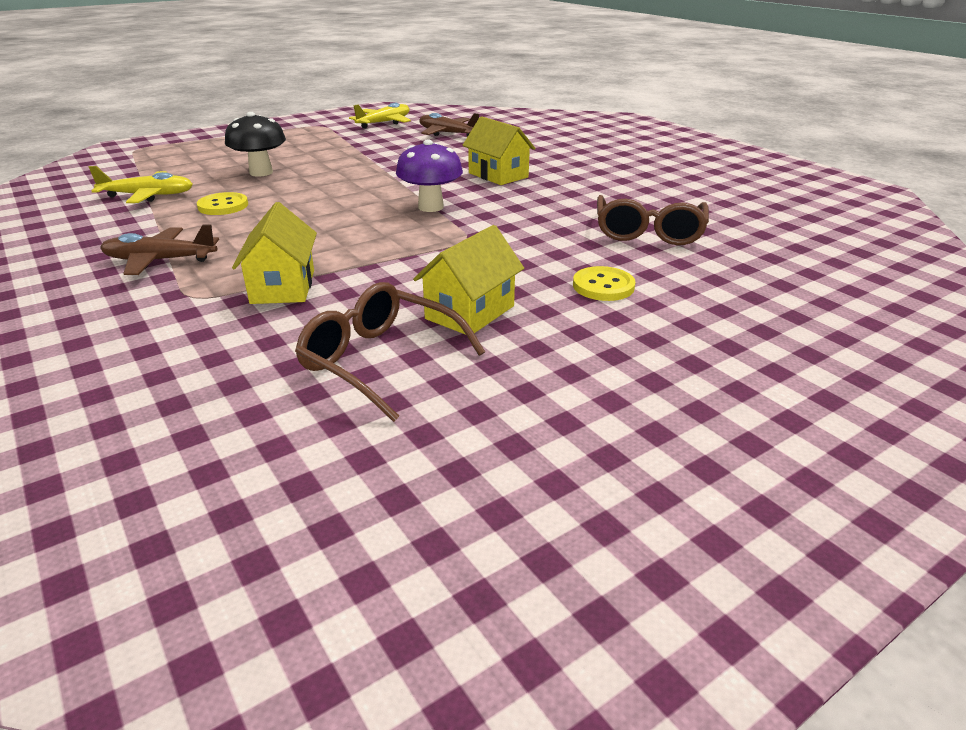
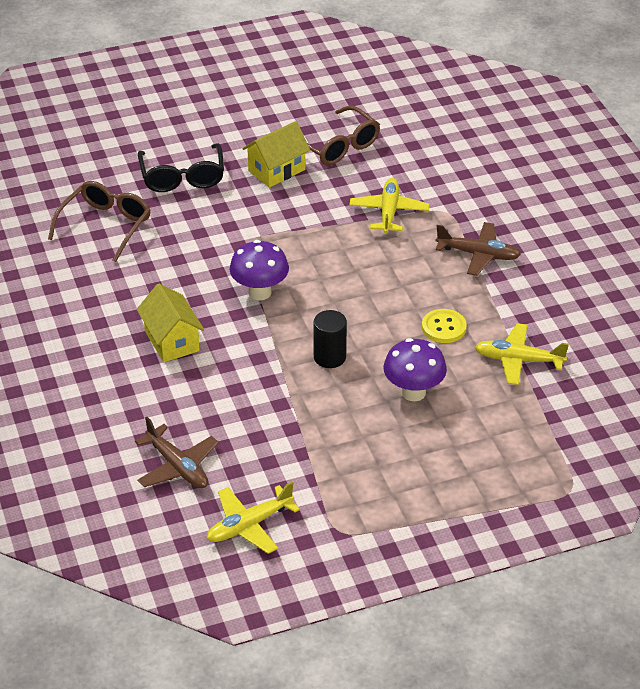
camera: 165 degrees left, 10 degrees up
black mushroom [225,112,286,177] -> purple mushroom [384,338,447,401]
yellow house [232,202,317,304] -> yellow plane [349,178,429,234]
yellow button [573,266,636,301] -> black glasses [138,143,224,192]
none -> black cylinder [314,310,347,368]

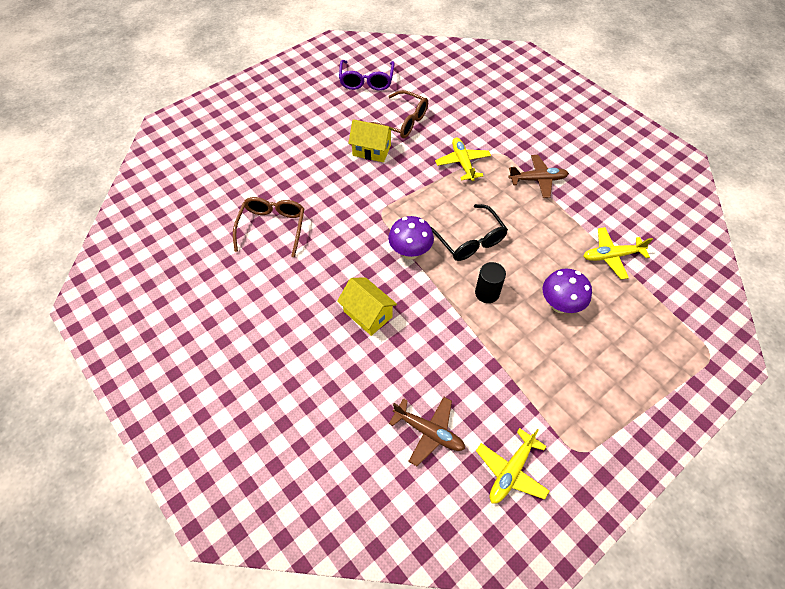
camera: 20 degrees left, 15 degrees up
black glasses [138,143,224,192] -> black glasses moved to [430,204,508,261]
yellow house [242,121,310,187] -> yellow house turned 75 degrees clockwise [348,119,394,162]
yellow button [422,309,467,343] -> none
none -> purple glasses [339,60,395,91]

